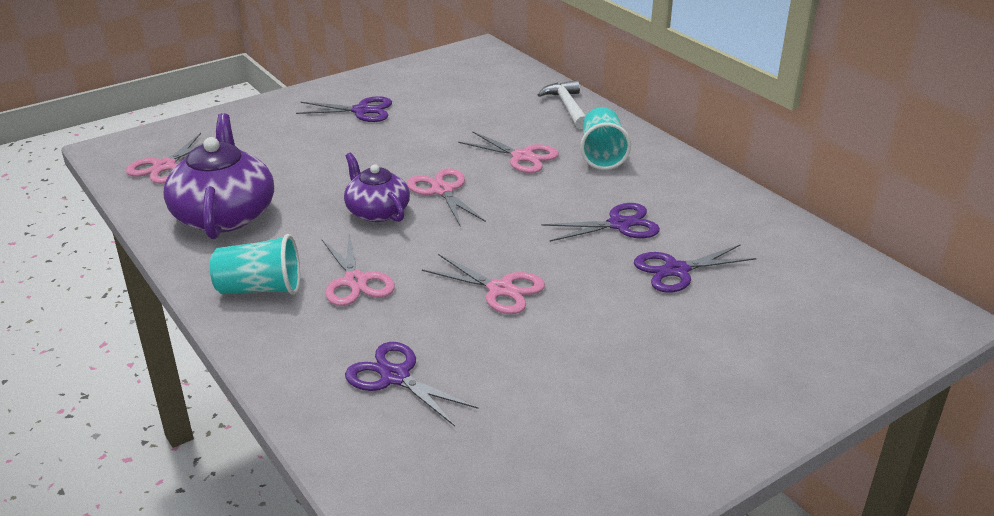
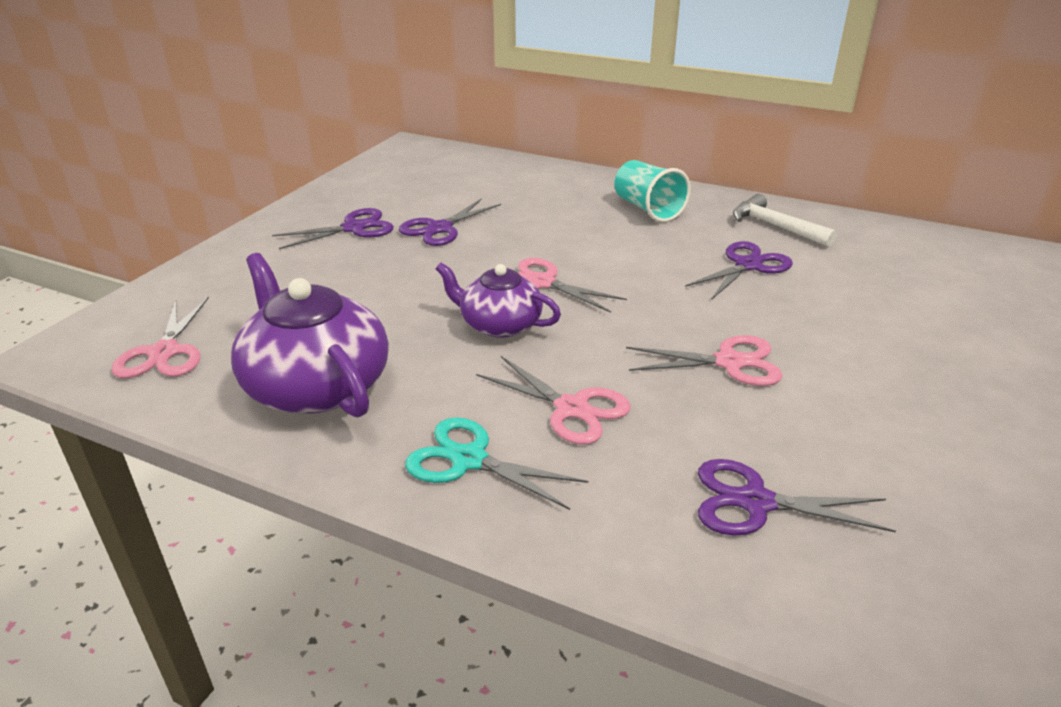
camera: 30 degrees left, 0 degrees up
turquoise cup [210,234,300,295] -> turquoise scissors [405,417,588,510]
pink scissors [458,131,559,173] -> none
white hammer [538,80,586,129] -> white hammer moved to [733,194,837,247]
purple scissors [634,244,757,293] -> purple scissors moved to [399,198,501,246]

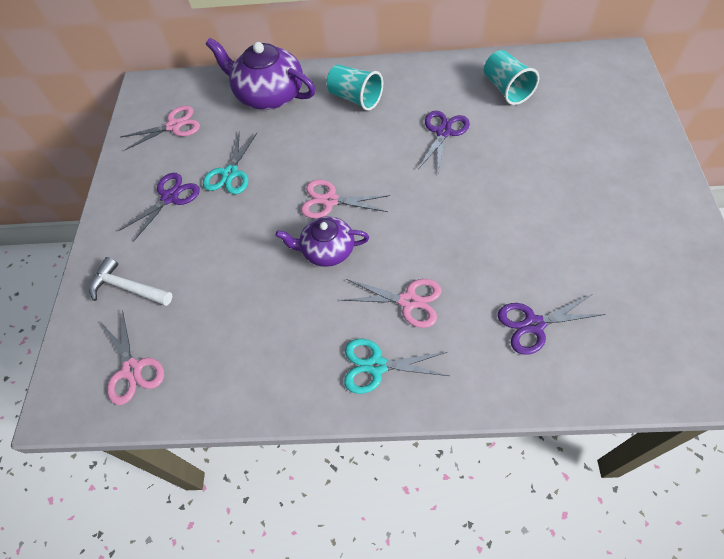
camera: 20 degrees left, 25 degrees up
purple teapot [231,253,389,418] -> purple teapot moved to [206,38,316,110]
purple scissors [399,198,501,246] -> turquoise scissors [203,131,257,194]
pink scissors [626,335,782,386] -> pink scissors moved to [121,106,200,151]
white hammer [733,194,837,247] -> white hammer moved to [89,257,172,306]
none -> turquoise cup [484,50,539,105]

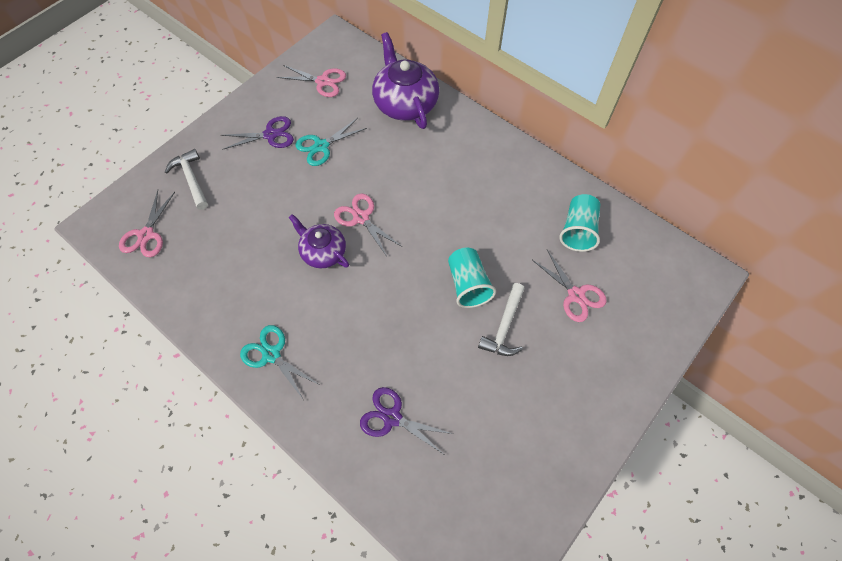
camera: 35 degrees right, 5 degrees up
turquoise cup [327,64,383,111] -> turquoise cup moved to [448,247,496,308]
pink scissors [341,279,442,328] -> pink scissors moved to [532,250,607,322]
purple scissors [418,111,470,174] -> none
none -> white hammer [478,283,525,356]

